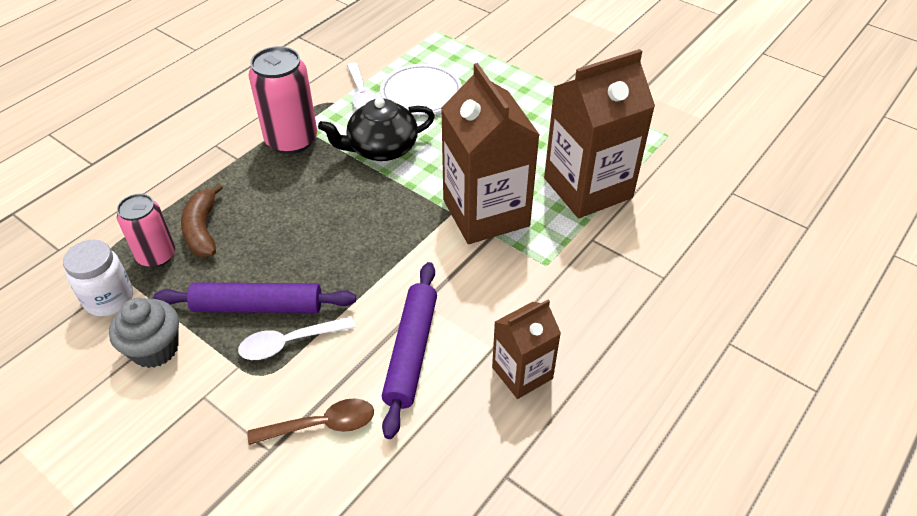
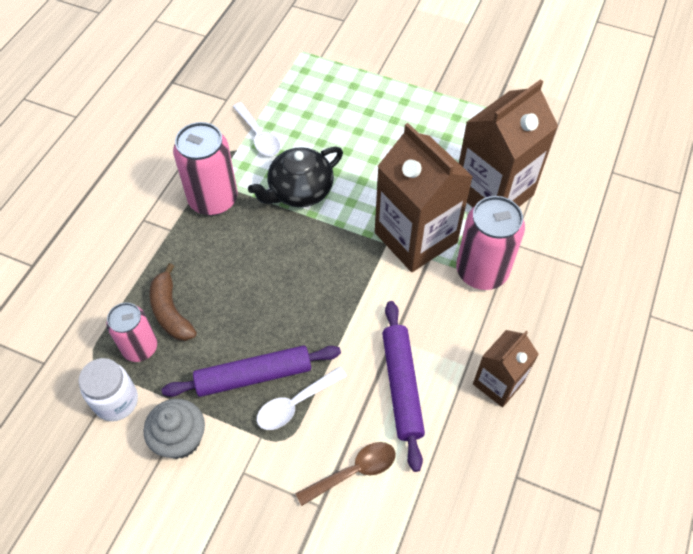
camera: 15 degrees left, 10 degrees up
white plate [380,64,462,115] -> none
none -> pink can [456,196,525,290]

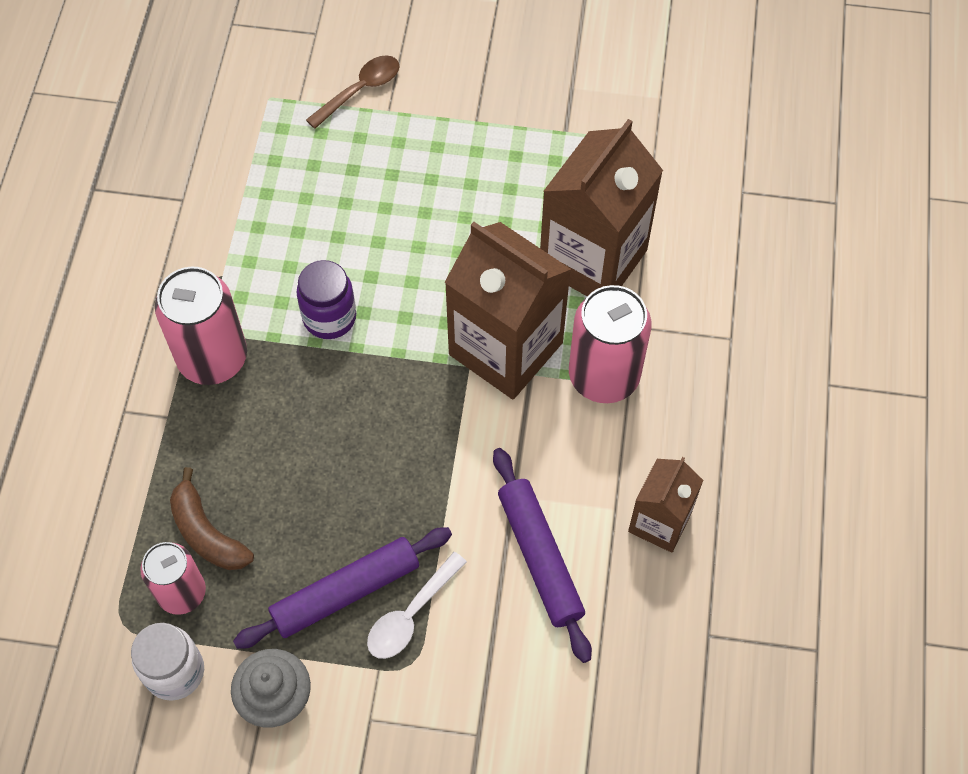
camera: 15 degrees left, 5 degrees up
white spoon [233,102,280,156] -> none
black teapot [248,147,343,207] -> purple jar [296,260,356,339]
brown spoon [295,442,396,506] -> brown spoon moved to [306,55,399,129]

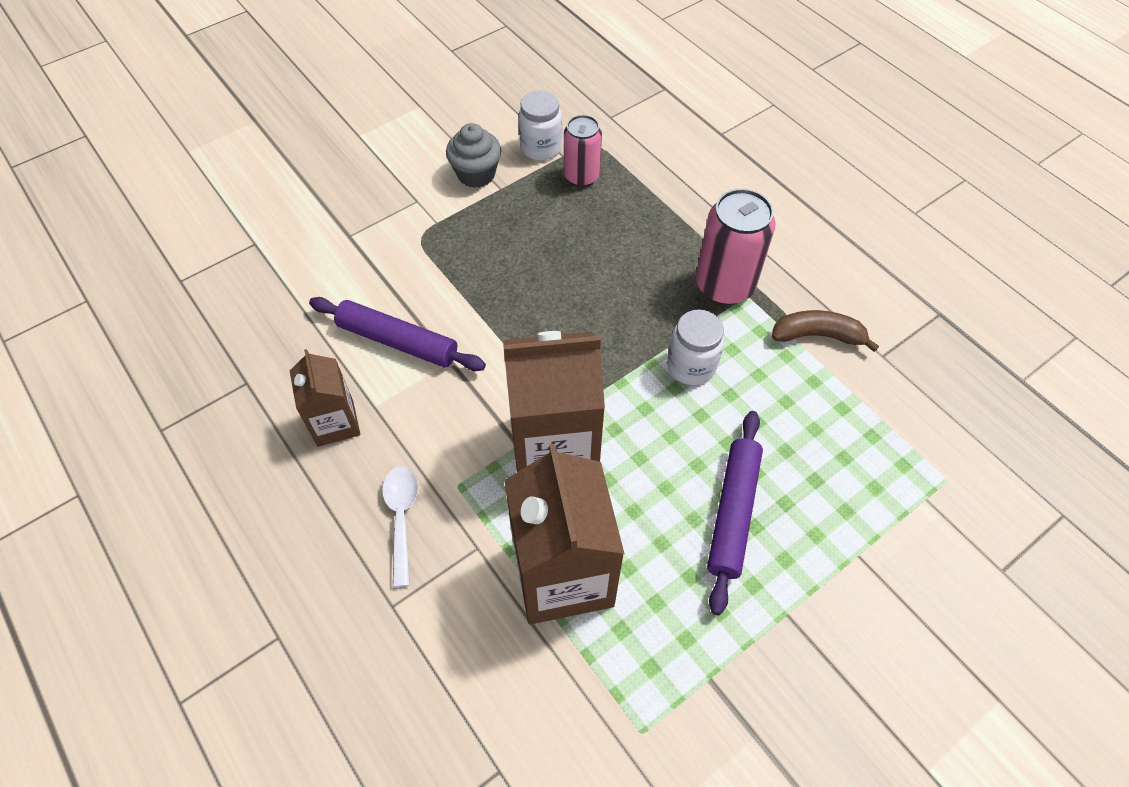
camera: 135 degrees right, 5 degrees down
brown banana [170,467,254,570] -> brown banana moved to [772,310,879,352]
purple rolling pin [233,527,452,649] -> purple rolling pin moved to [707,411,763,615]
purple jar [296,260,356,339] -> white jar [667,310,724,385]
brown spoon [306,55,399,129] -> none
white spoon [367,552,467,659] -> white spoon moved to [382,466,418,587]
pink can [569,285,651,403] -> none

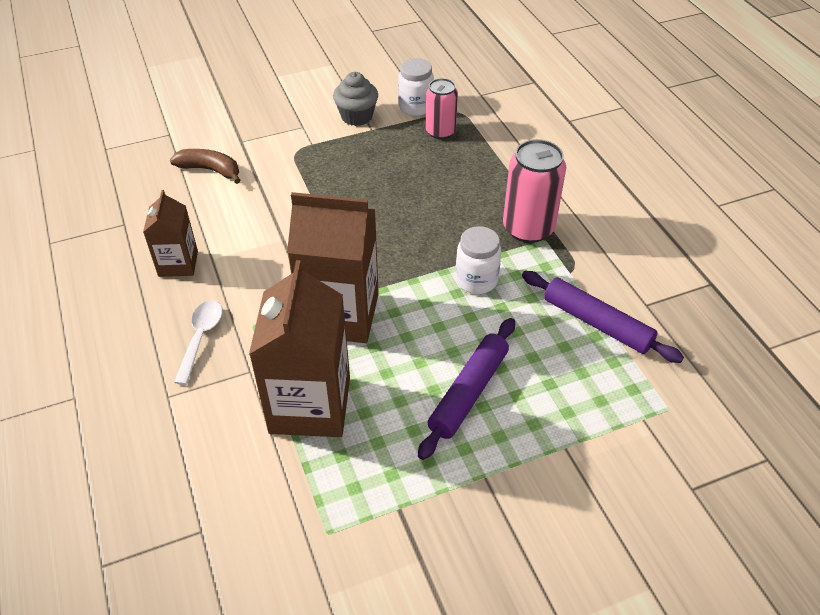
camera: 15 degrees right, 10 degrees down
purple rolling pin [309,297,486,371] -> purple rolling pin moved to [522,271,684,363]
brown banana [772,310,879,352] -> brown banana moved to [170,149,240,184]

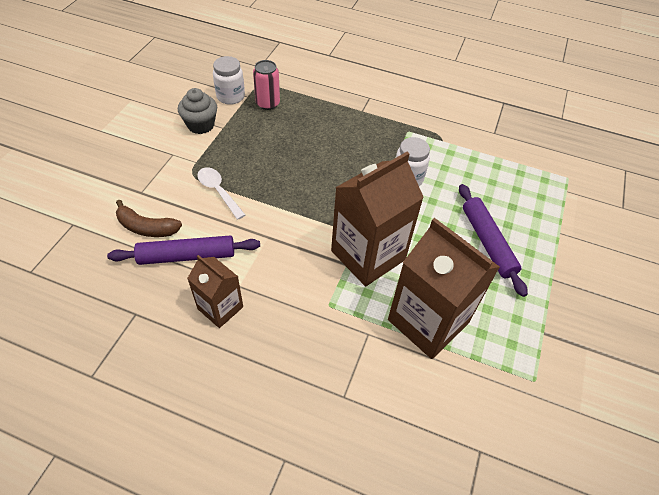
camera: 50 degrees left, 5 degrees up
brown banana [170,149,240,184] -> brown banana turned 135 degrees counterclockwise [116,200,182,237]
white spoon [174,301,222,385] -> white spoon moved to [197,167,245,220]
pink can [503,139,566,243] -> none
purple rolling pin [522,271,684,363] -> purple rolling pin moved to [107,236,260,265]

